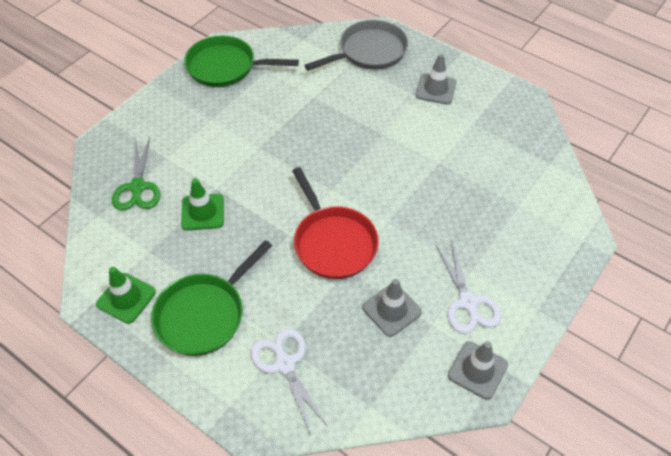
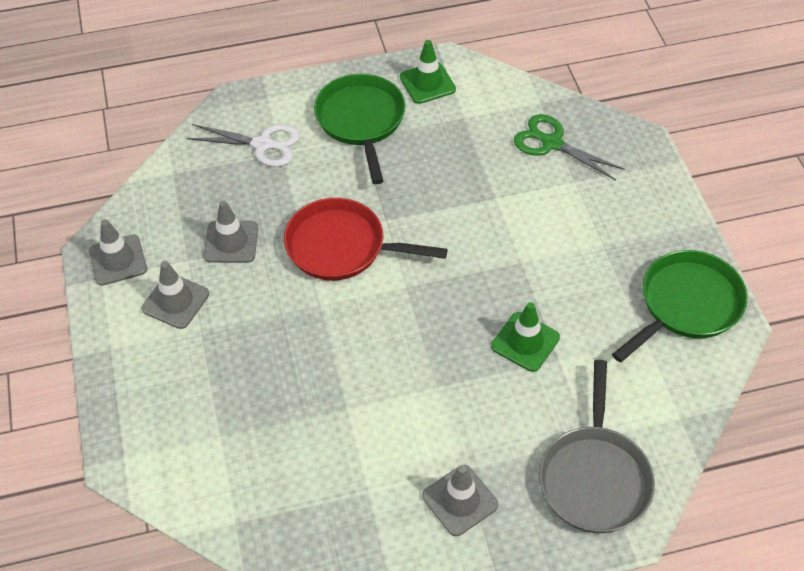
camera: 130 degrees right, 0 degrees up
green traffic cone [181,178,224,231] -> green traffic cone moved to [491,302,560,372]
white scissors [436,243,501,334] -> grey traffic cone [142,261,209,329]

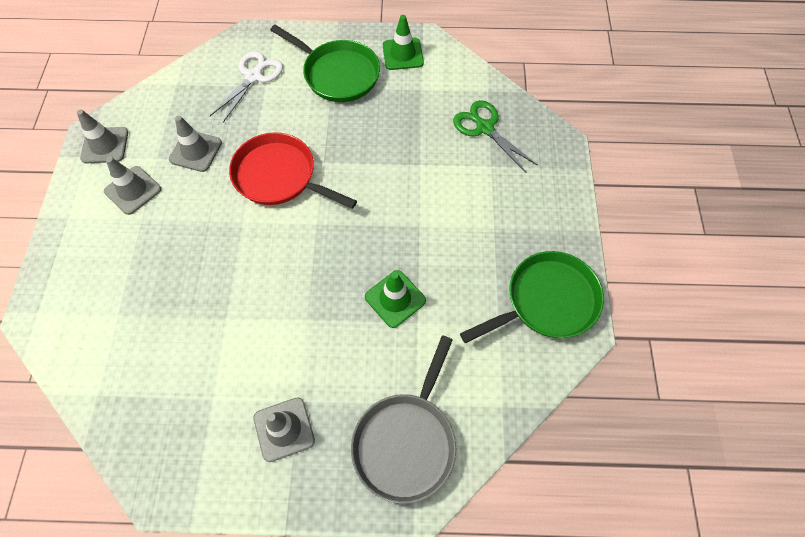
camera: 15 degrees right, 10 degrees up
white scissors [187,124,300,167] -> white scissors turned 90 degrees counterclockwise [210,51,283,122]
green pan [314,74,406,184] -> green pan turned 120 degrees clockwise [270,25,380,102]

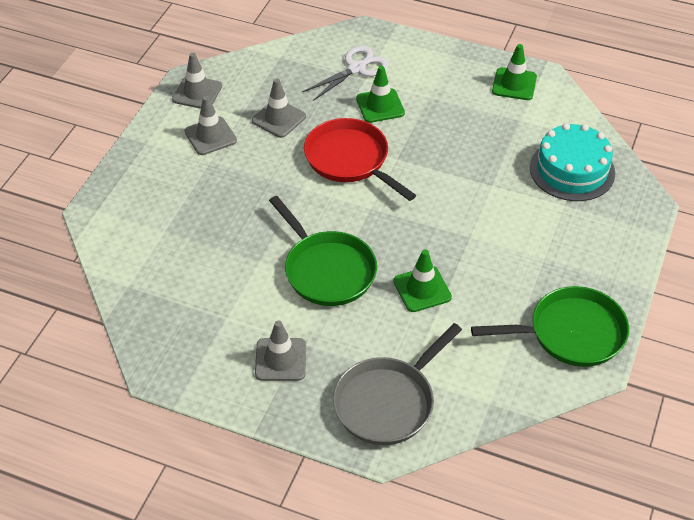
camera: 20 degrees right, 15 degrees down
green pan [270,25,380,102] -> green pan moved to [269,196,377,306]
green scissors [453,100,538,173] -> turquoise cake [530,123,615,201]
none -> green traffic cone [356,66,405,123]

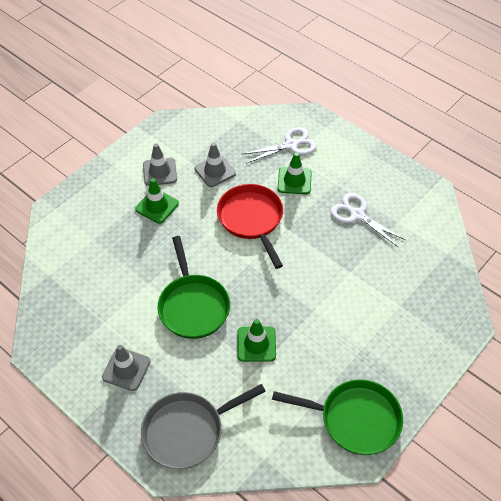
camera: 20 degrees right, 5 degrees up
grey traffic cone [172,53,222,109] -> none
green traffic cone [492,44,537,100] -> green traffic cone moved to [135,178,179,224]
turquoise cake [530,123,615,201] -> none
none -> white scissors [330,193,406,248]

